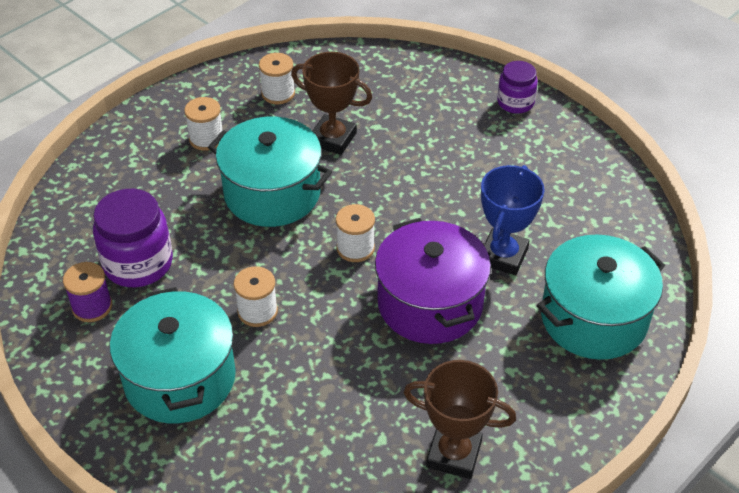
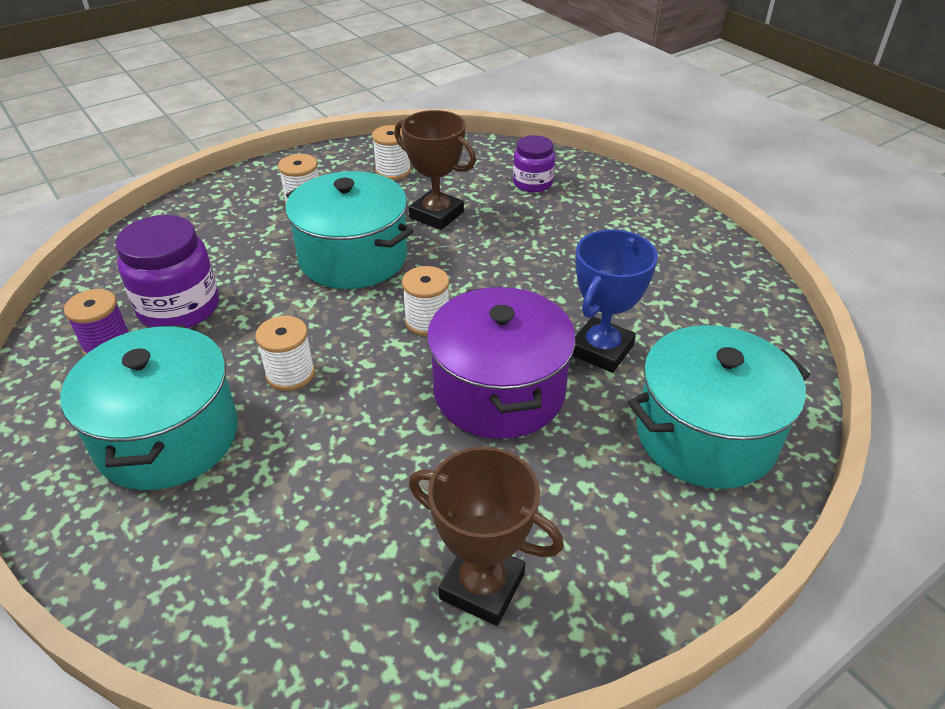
camera: 10 degrees right, 5 degrees down
purple jar [497,61,538,114] -> purple jar moved to [513,135,555,192]

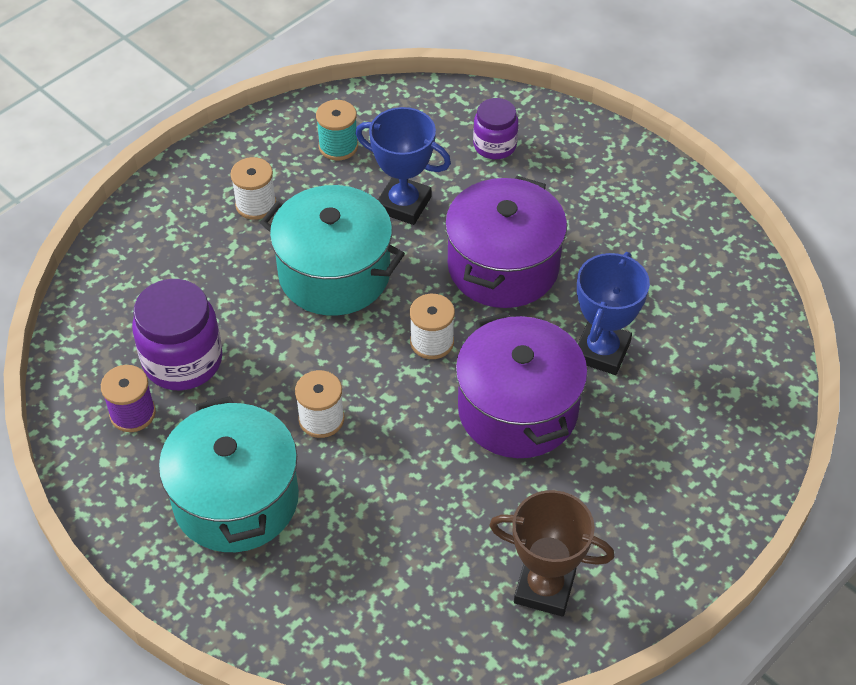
camera: 10 degrees left, 10 degrees up
white spool [372,125,411,180] -> turquoise spool [316,100,358,160]
brown trophy [394,110,476,230] -> blue trophy [355,107,451,225]
turquoise pot [628,325,810,489] -> none
none -> purple pot [445,176,567,308]

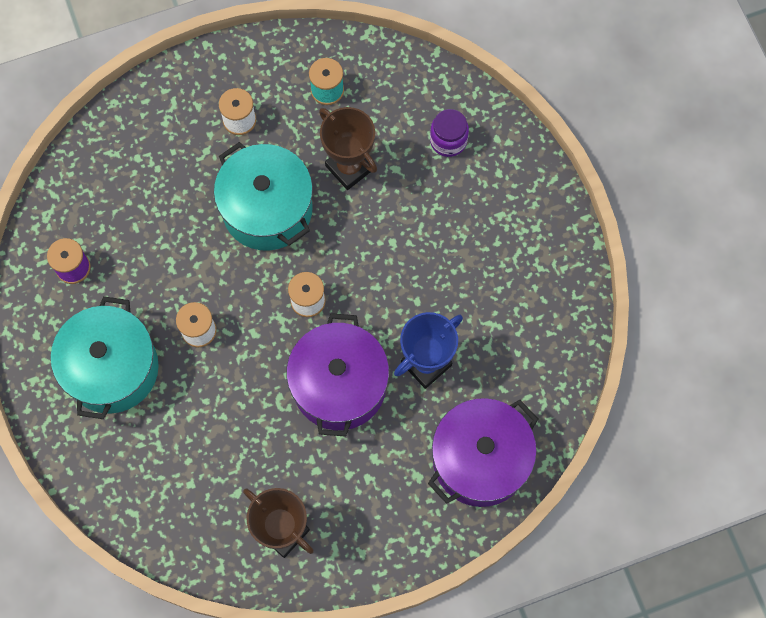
camera: 25 degrees right, 20 degrees up
purple jar [132,279,223,390] -> none
blue trophy [355,107,451,225] -> brown trophy [319,107,377,190]
purple pot [445,176,567,308] -> purple pot moved to [428,398,538,507]

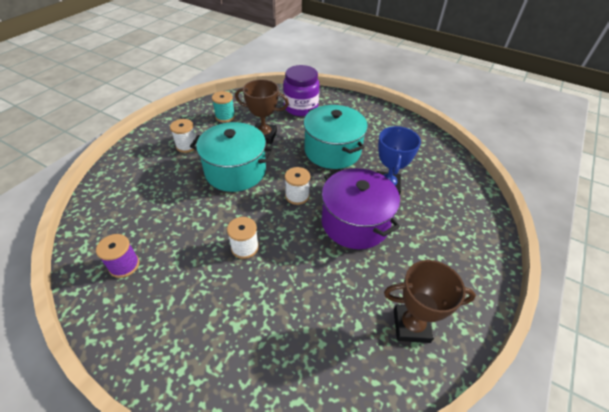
camera: 40 degrees left, 25 degrees down
turquoise pot [51,296,159,419] -> turquoise pot moved to [304,105,368,169]
purple pot [428,398,538,507] -> none
purple jar [430,109,469,157] -> purple jar [283,65,320,116], size x1.64

